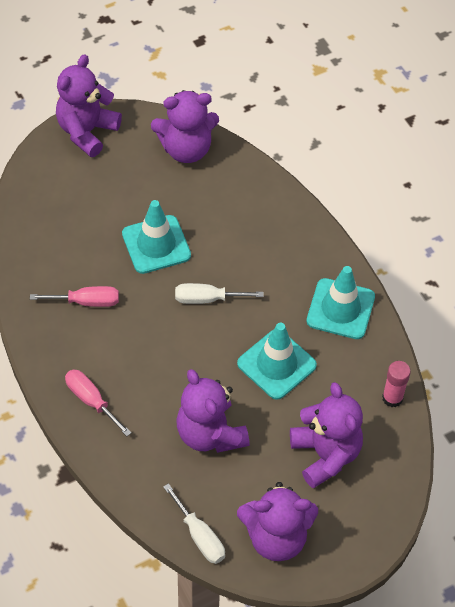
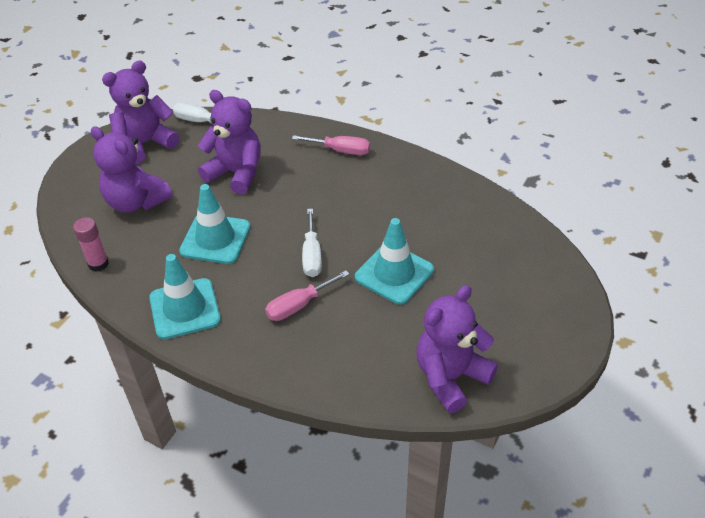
camera: 150 degrees right, 10 degrees down
pink screwdriver [30,286,119,307] -> pink screwdriver moved to [265,270,349,321]
purple teddy bear [56,54,122,157] -> none
white screwdriver [175,283,264,304] -> white screwdriver turned 120 degrees clockwise [302,209,322,277]

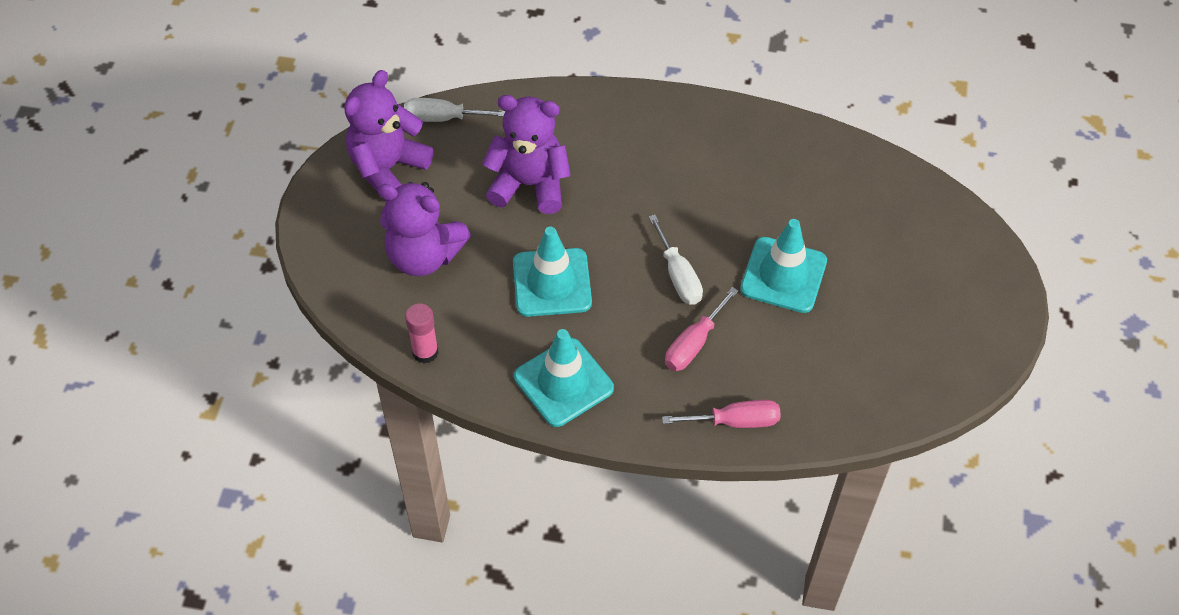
camera: 20 degrees left, 10 degrees up
pink screwdriver [292,135,370,155] -> pink screwdriver moved to [662,400,781,428]
purple teddy bear [417,285,498,413] -> none

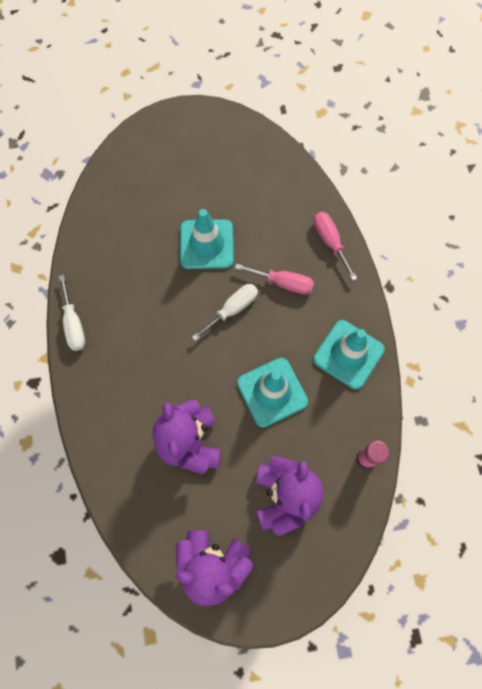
camera: 110 degrees left, 15 degrees up
white screwdriver [404,98,505,122] -> white screwdriver moved to [58,275,85,351]

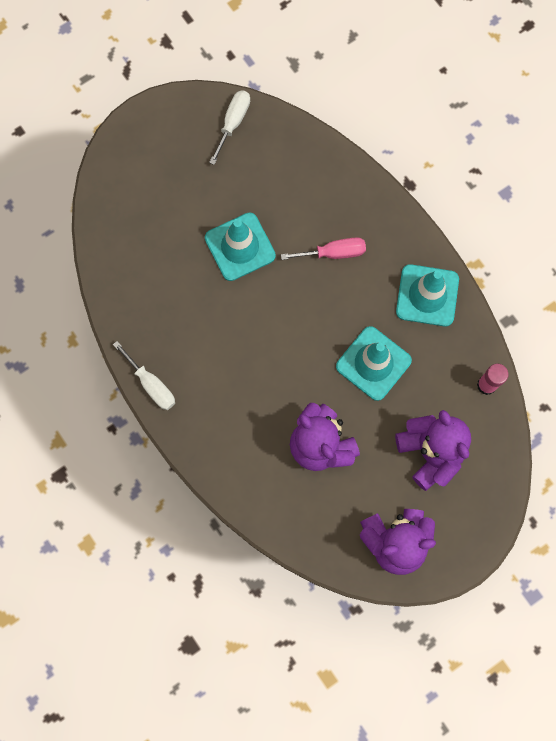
camera: 25 degrees left, 5 degrees up
white screwdriver [192,284,258,341] -> white screwdriver moved to [209,90,250,165]
pink screwdriver [314,212,358,281] -> none

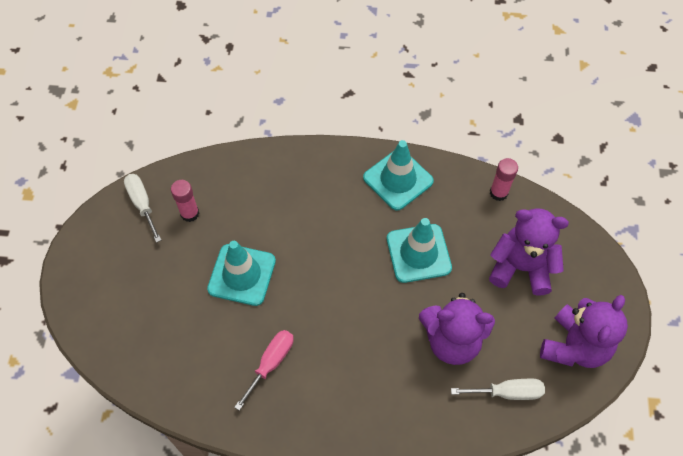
camera: 50 degrees left, 15 degrees down
white screwdriver [113,341,175,410] -> white screwdriver moved to [451,379,545,400]
pink screwdriver [281,237,366,260] -> pink screwdriver moved to [234,330,294,411]
none -> pink glue stick [171,180,199,222]

